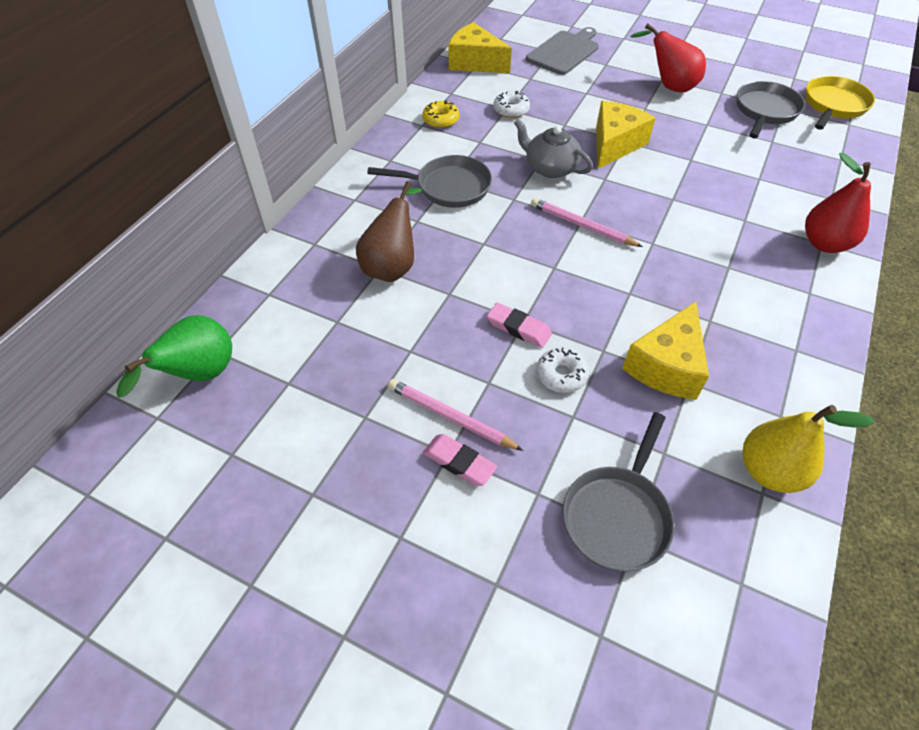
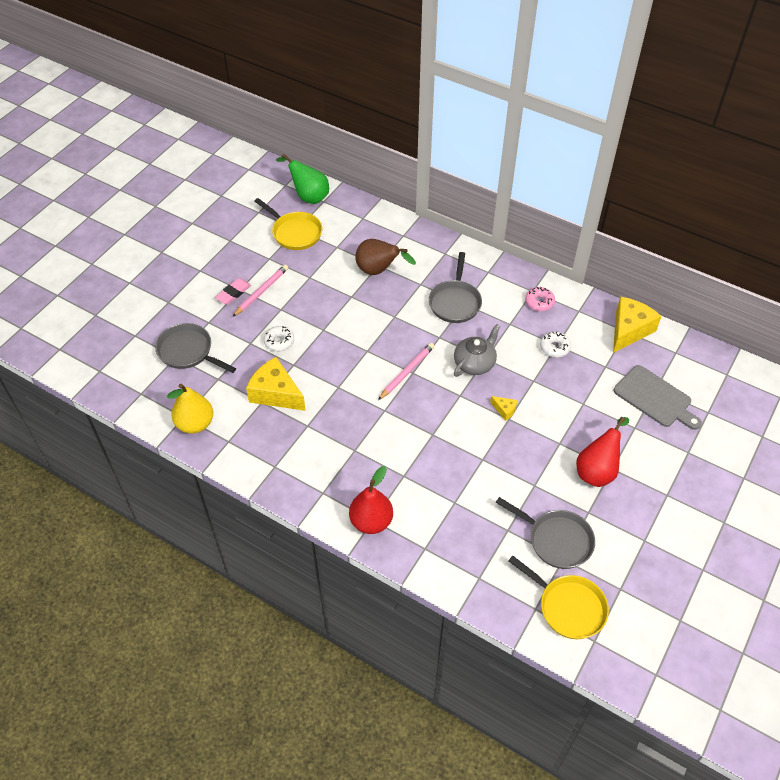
camera: 95 degrees right, 0 degrees up
yellow donut [422,100,459,128] -> pink donut [525,287,555,311]
pink eraser [487,303,552,348] -> none
yellow cheese [596,101,656,169] -> yellow cheese [490,396,517,421], size x0.45
none -> yellow pan [254,198,322,250]

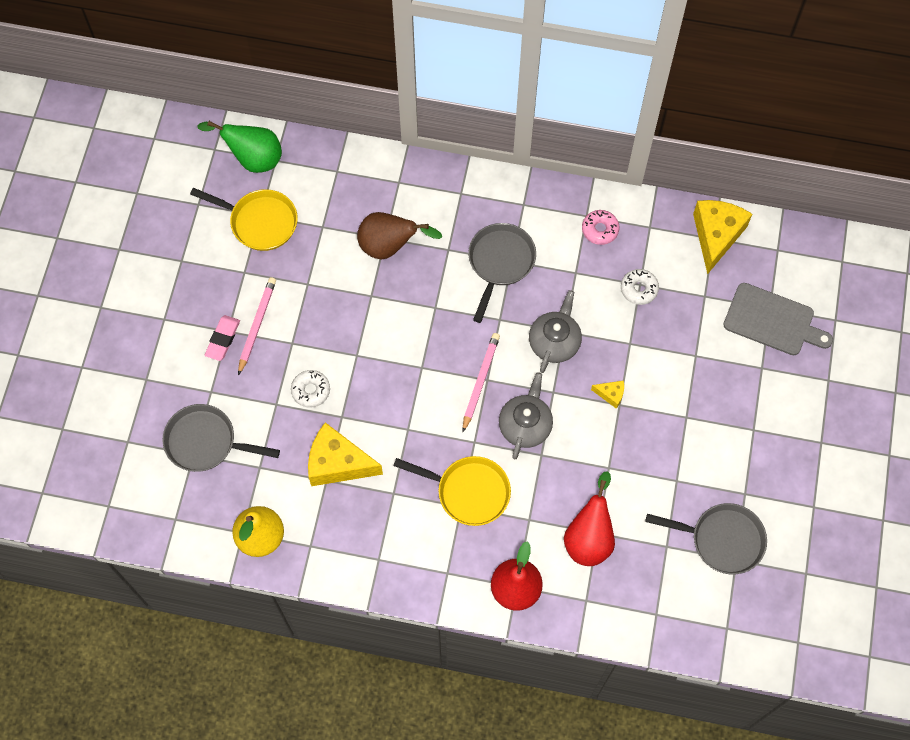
camera: 20 degrees left, 15 degrees up
grey pan [429,252,482,323] -> grey pan turned 150 degrees counterclockwise [468,223,536,323]
yellow pan [509,556,609,639] -> yellow pan moved to [393,456,511,526]
red pear [576,417,629,487] -> red pear moved to [564,471,615,566]
none -> grey teapot [499,372,553,459]

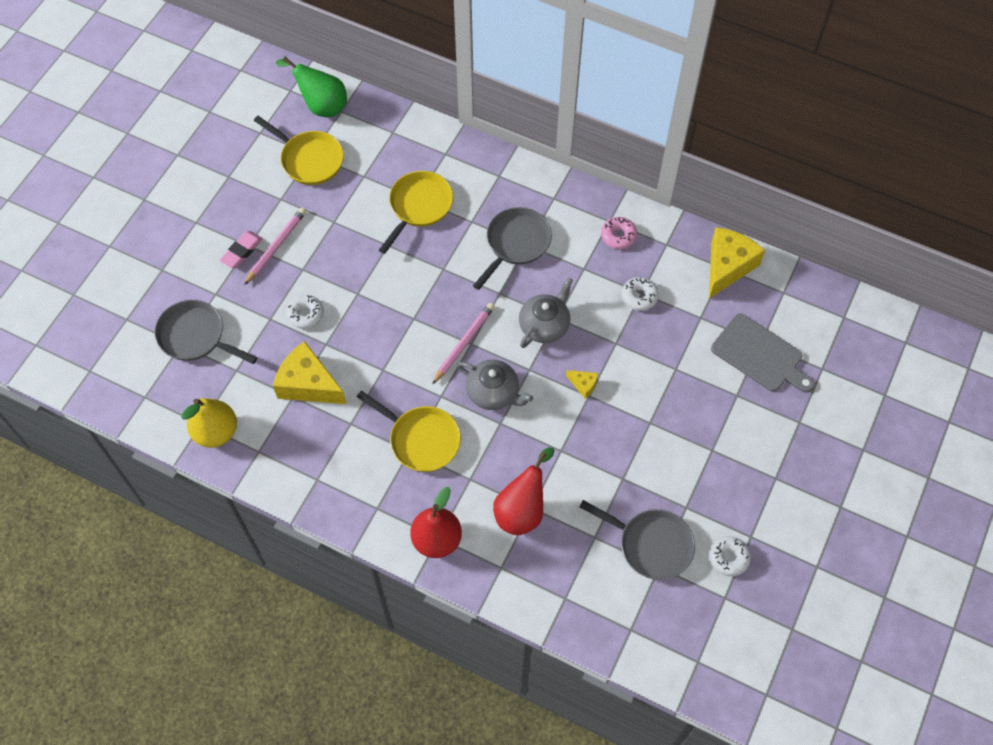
camera: 15 degrees right, 5 degrees down
brown pear [357,212,442,259] -> yellow pan [379,171,453,254]
grey teapot [499,372,553,459] -> grey teapot turned 90 degrees clockwise [457,360,533,410]
none -> white donut [709,536,751,576]

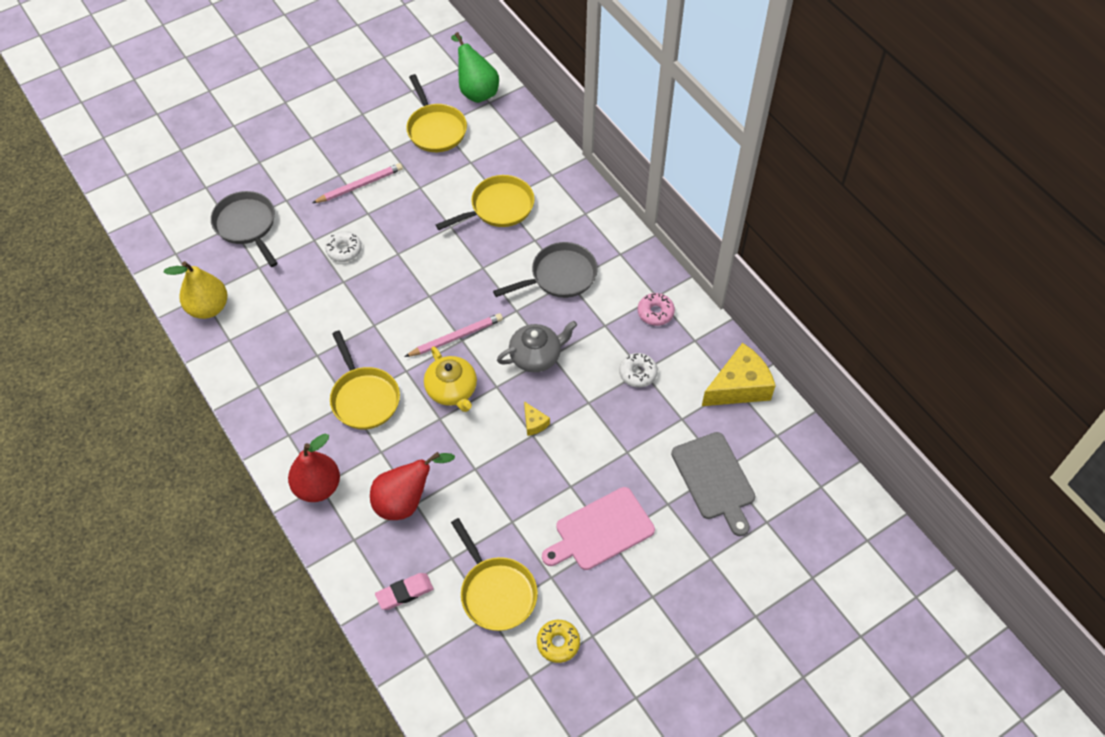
camera: 30 degrees right, 5 degrees down
pink eraser [220,231,263,268] -> pink eraser moved to [375,573,433,610]
yellow cheese [273,341,347,404] -> none
grey teapot [457,360,533,410] -> yellow teapot [424,346,477,412]
grey pan [579,500,695,580] -> yellow pan [451,518,538,631]
white donut [709,536,751,576] -> yellow donut [537,620,580,663]
none -> pink cutting board [542,487,655,570]

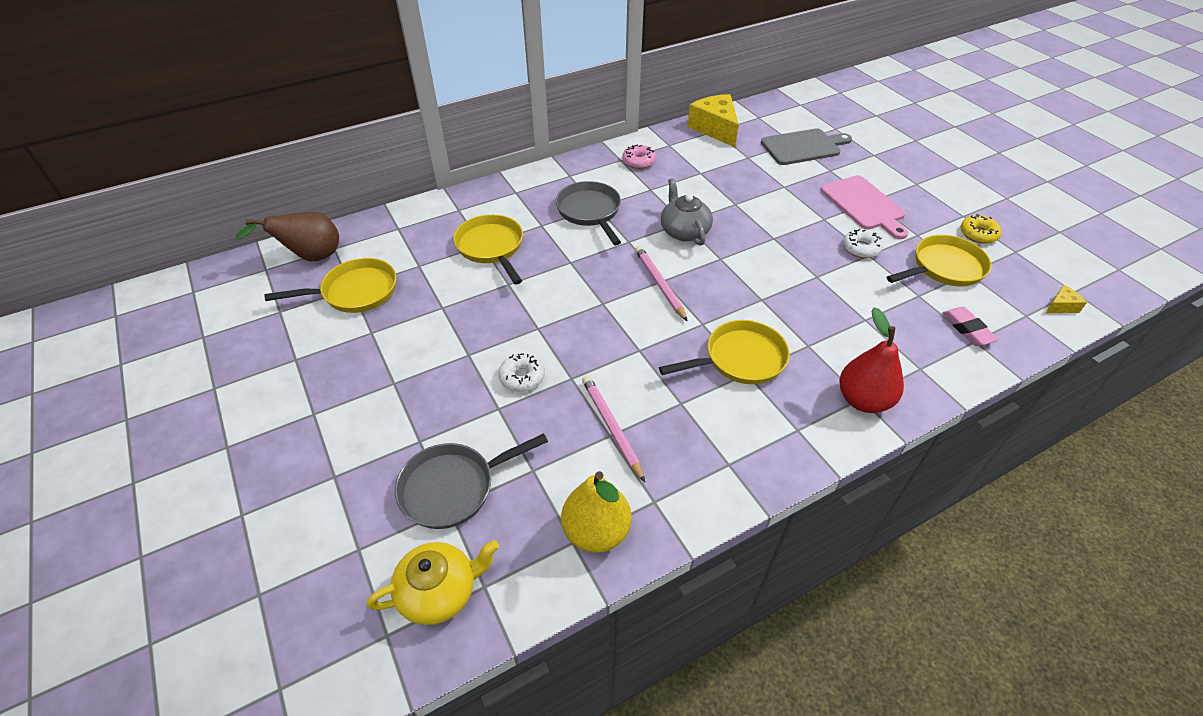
camera: 85 degrees left, 10 degrees down
pink pencil [313,163,403,203] -> pink pencil moved to [582,375,645,482]
red pear [370,452,455,520] -> none
yellow teapot [424,346,477,412] -> yellow teapot moved to [367,540,499,625]
green pear [451,32,499,103] -> brown pear [235,212,339,261]
yellow cheese [524,401,550,436] -> yellow cheese moved to [1046,285,1087,313]
white donut [619,353,658,387] -> white donut moved to [843,229,883,258]

